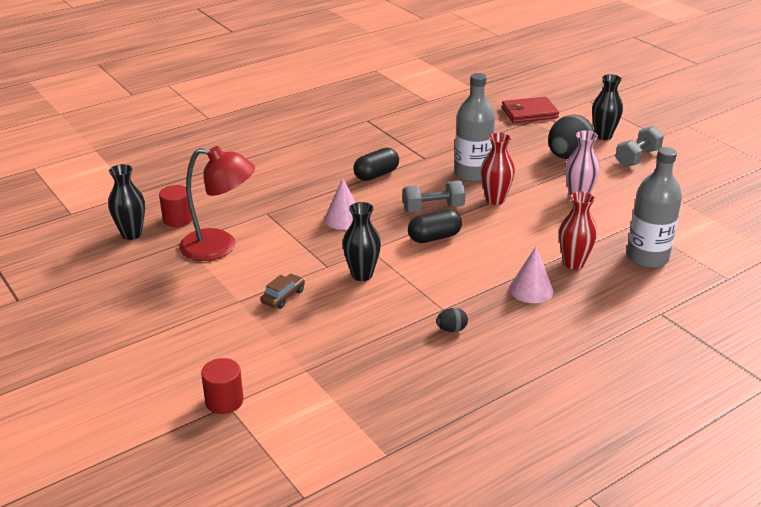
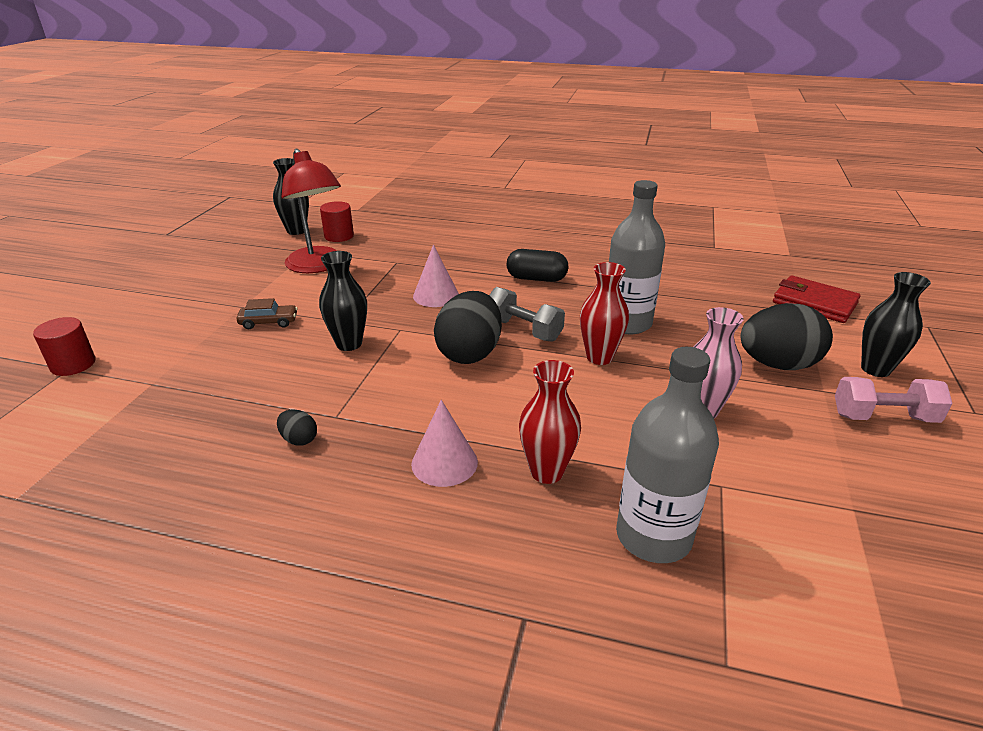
camera: 50 degrees right, 0 degrees up
black capsule [408,209,462,243] -> black egg [434,291,502,364]
grey dumbbell [615,126,664,167] -> pink dumbbell [835,377,953,423]

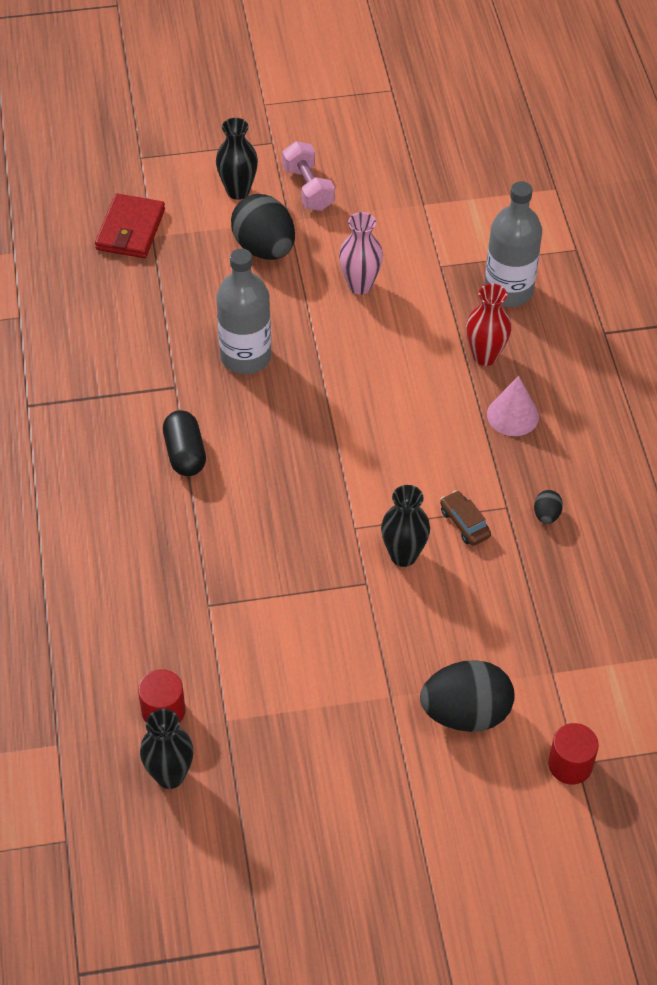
camera: 115 degrees left, 20 degrees up
brown car [236,298,298,329] -> brown car moved to [440,491,491,546]
red lamp [281,149,341,273] -> none
pink cone [413,245,459,307] -> none
black egg [434,291,502,364] -> black egg moved to [420,660,515,732]
grey dumbbell [489,287,565,342] -> none
red vase [580,262,629,365] -> none

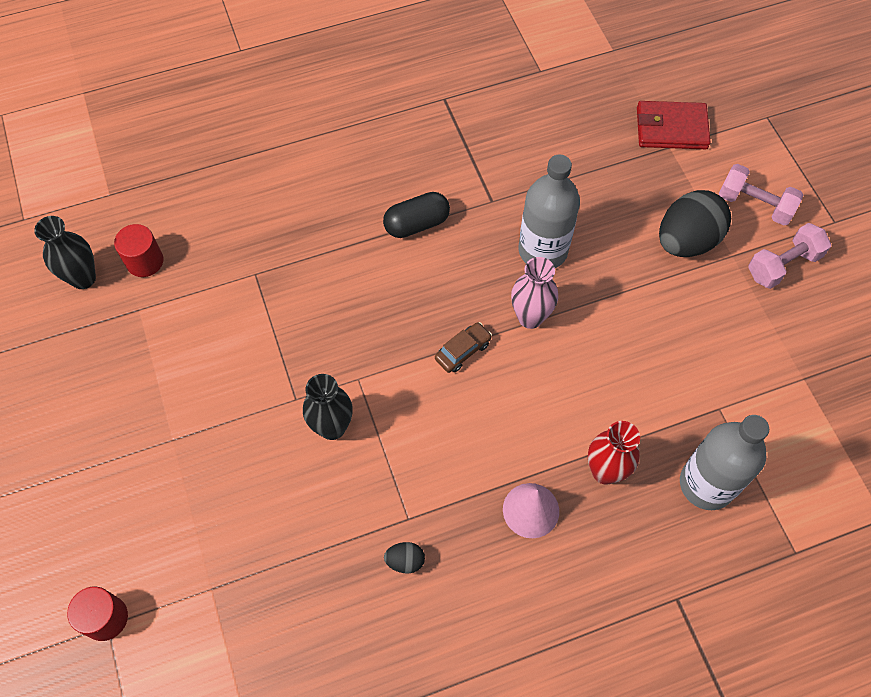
camera: 80 degrees right, 10 degrees up
black vase [216,118,258,200] -> pink dumbbell [719,164,803,225]
pink vase [339,212,383,295] -> pink vase moved to [511,257,558,329]
black egg [420,660,515,732] -> none
brown car [440,491,491,546] -> brown car moved to [435,322,492,373]

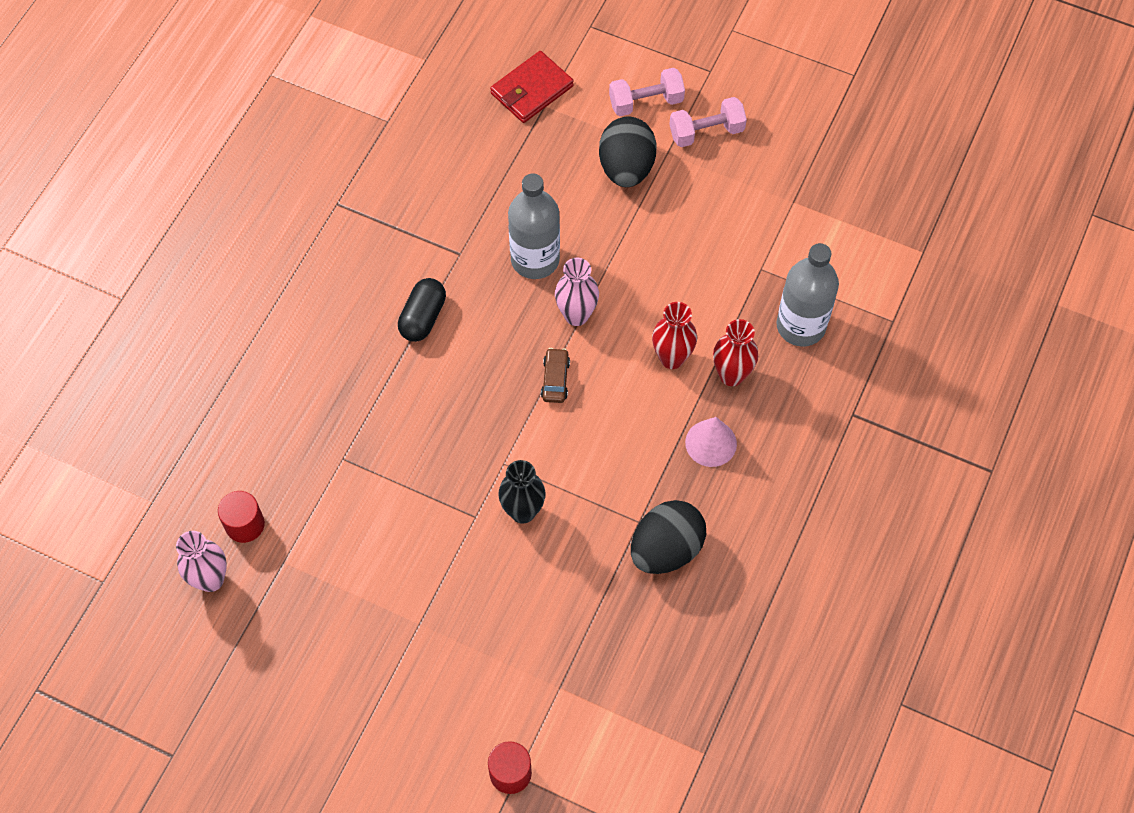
camera: 45 degrees left, 0 degrees up
black vase [34,216,96,289] -> pink vase [176,531,227,592]
black egg [384,542,425,573] -> black egg [631,500,706,574], size x2.30
pink dumbbell [748,223,831,289] -> pink dumbbell turned 60 degrees clockwise [669,97,747,147]
none -> red vase [652,302,697,369]

